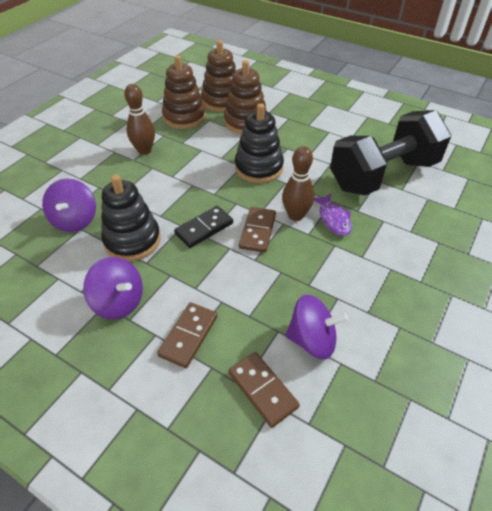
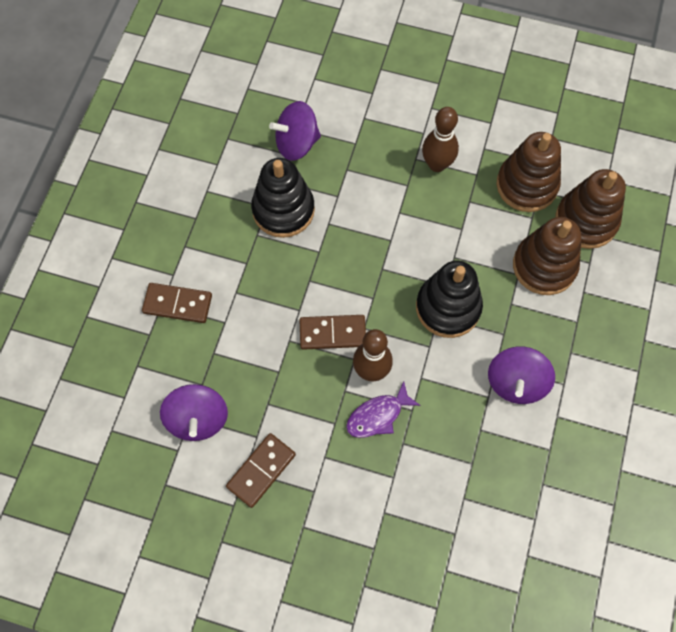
camera: 75 degrees right, 20 degrees up
purple spinning top [83,257,143,319] -> purple spinning top moved to [488,346,555,404]
black domino [174,206,233,248] -> none
brown domino [229,352,300,428] -> brown domino moved to [226,433,296,508]
black dumbbell [330,110,451,195] -> none

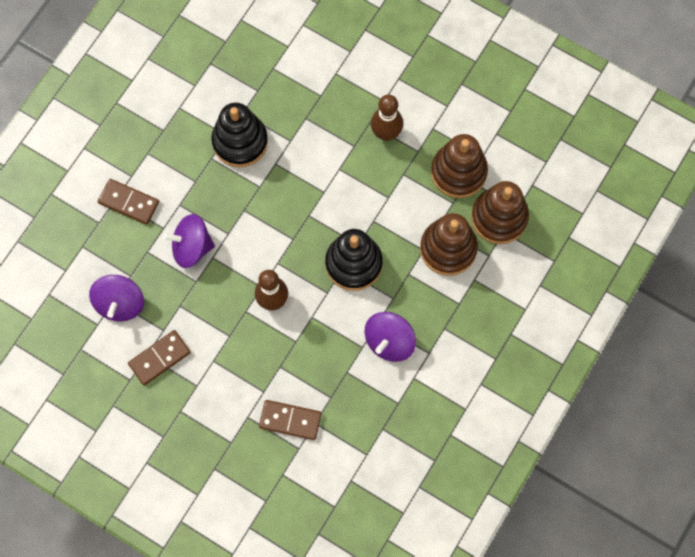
camera: 15 degrees right, 5 degrees up
purple spinning top [269,101,321,161] -> purple spinning top moved to [163,214,215,268]
brown domino [300,315,366,350] -> brown domino moved to [259,400,322,440]
purple fish [346,382,420,438] -> none

